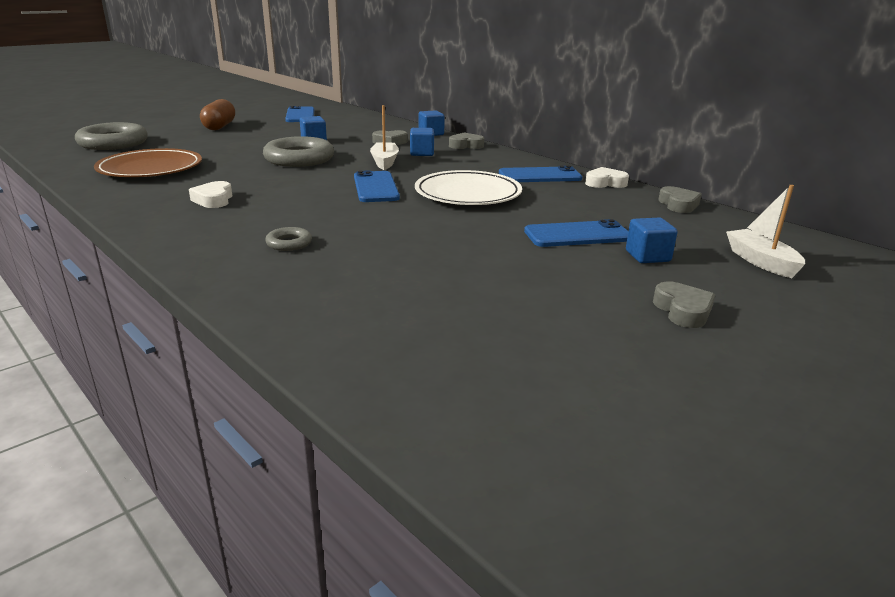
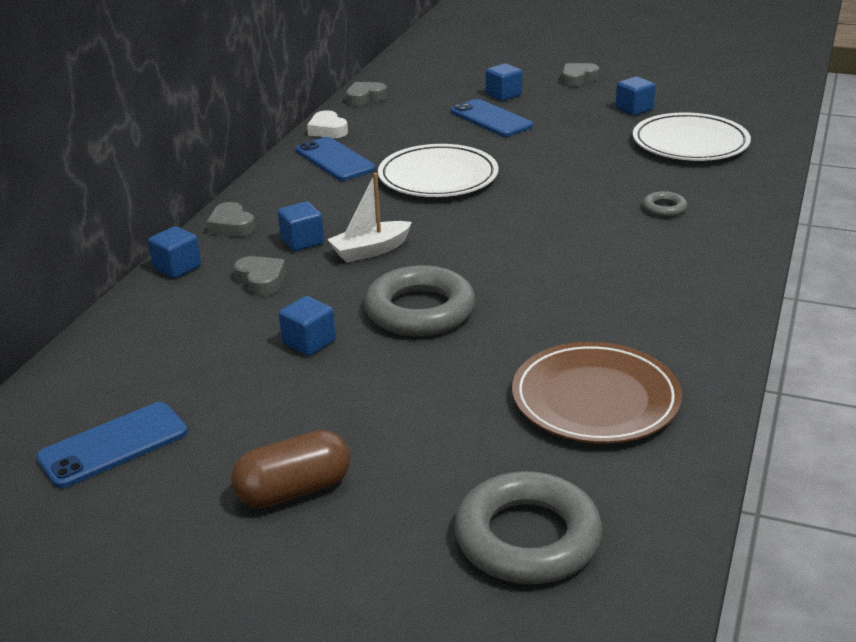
camera: 115 degrees left, 5 degrees up
white heart [189,181,232,208] -> none
blue phone [354,171,400,202] -> none
white boat [726,185,805,278] -> none
none -> blue cube [616,76,655,115]
none -> white plate [633,113,751,161]

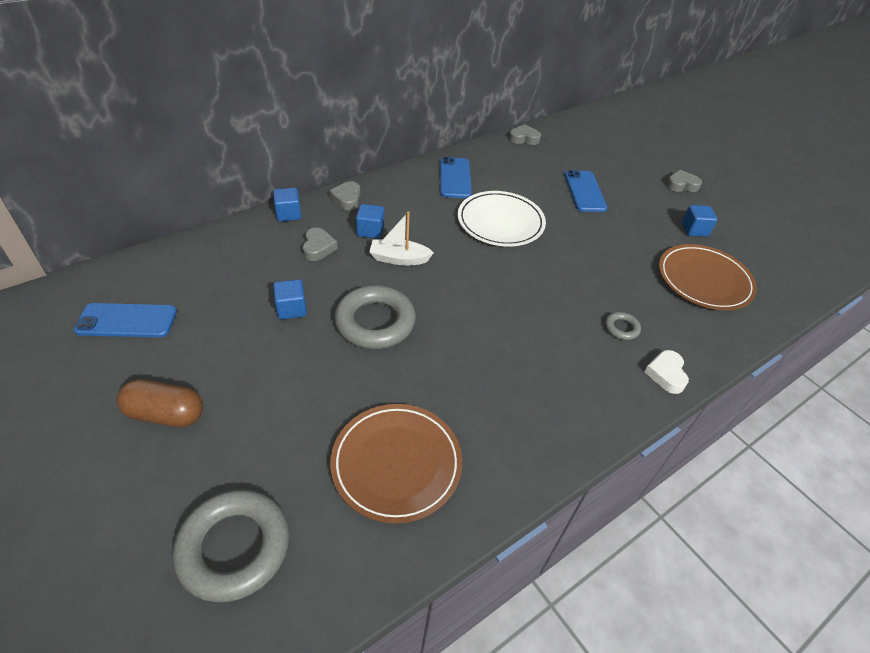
camera: 30 degrees right, 15 degrees up
white heart [307,110,348,138] -> white heart moved to [644,350,689,394]
blue cube [486,63,522,101] -> none
white plate [633,113,751,161] -> brown plate [659,244,757,310]

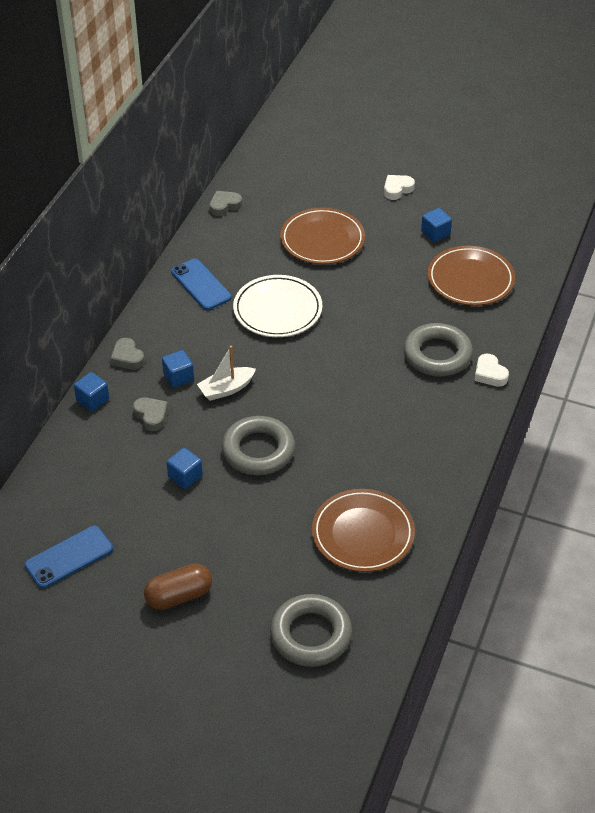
camera: 30 degrees left, 0 degrees up
blue phone [565,170,607,212] -> brown plate [280,208,365,264]
grey ring [605,312,641,340] -> grey ring [404,323,473,376], size x2.18
grey heart [666,170,702,192] -> white heart [384,175,415,200]

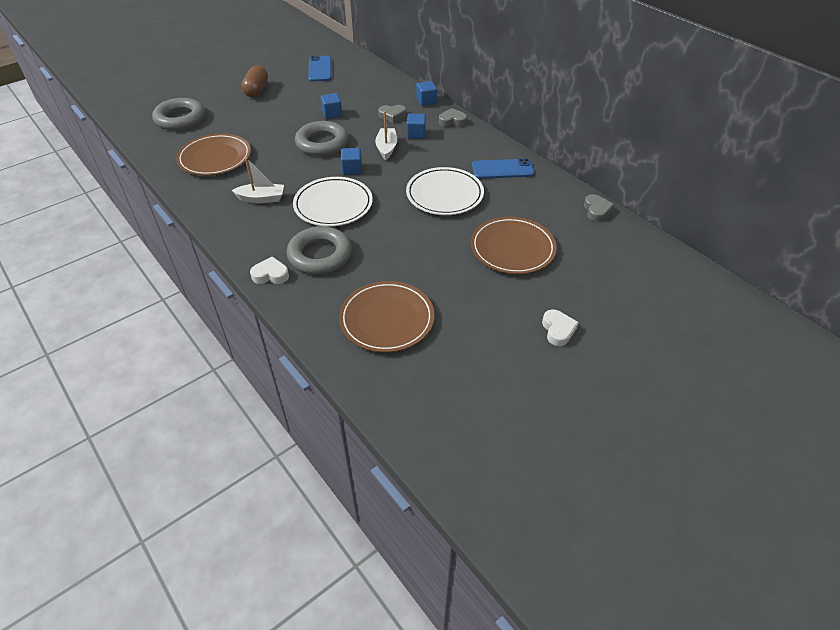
camera: 120 degrees right, 0 degrees up
blue cube [421,208,452,242] -> blue cube moved to [341,148,362,175]
none -> white boat [231,158,284,203]
none -> white plate [293,177,373,227]

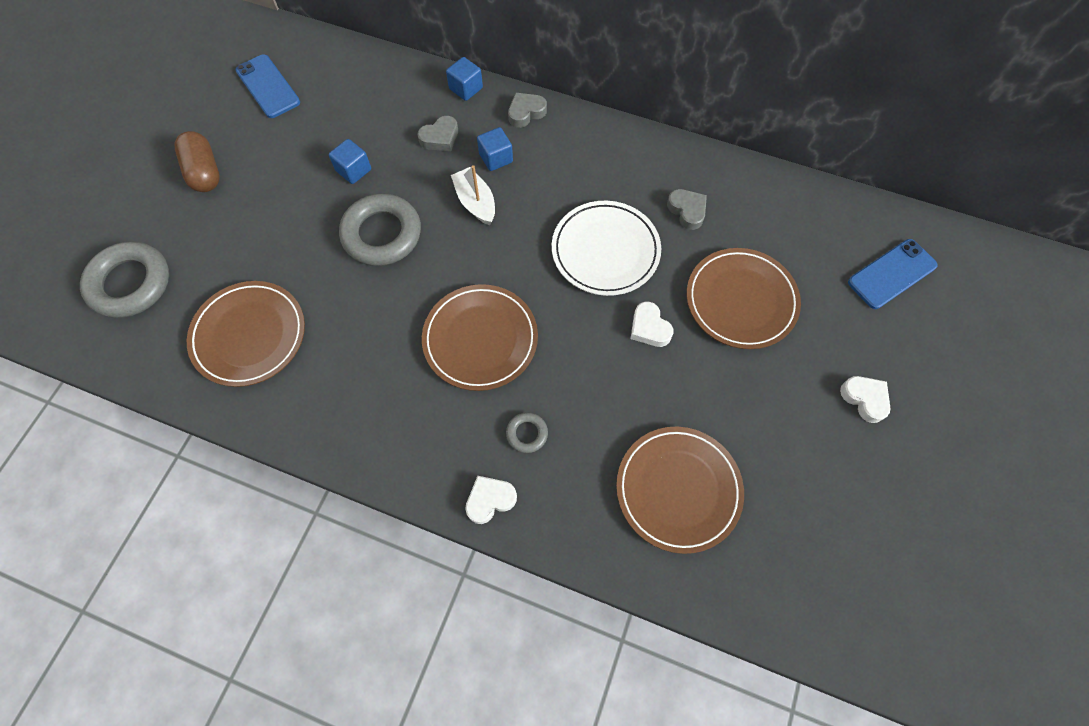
camera: 30 degrees left, 20 degrees up
white boat [231,158,284,203] -> none
grey ring [287,226,352,275] -> grey ring [506,412,548,453], size x0.46
white plate [293,177,373,227] -> brown plate [422,284,538,391]
blue cube [341,148,362,175] -> none
blue phone [472,158,534,179] -> blue phone moved to [848,239,938,309]
grey heart [584,194,615,222] -> grey heart moved to [667,189,707,230]
none -> white heart [631,302,673,347]

